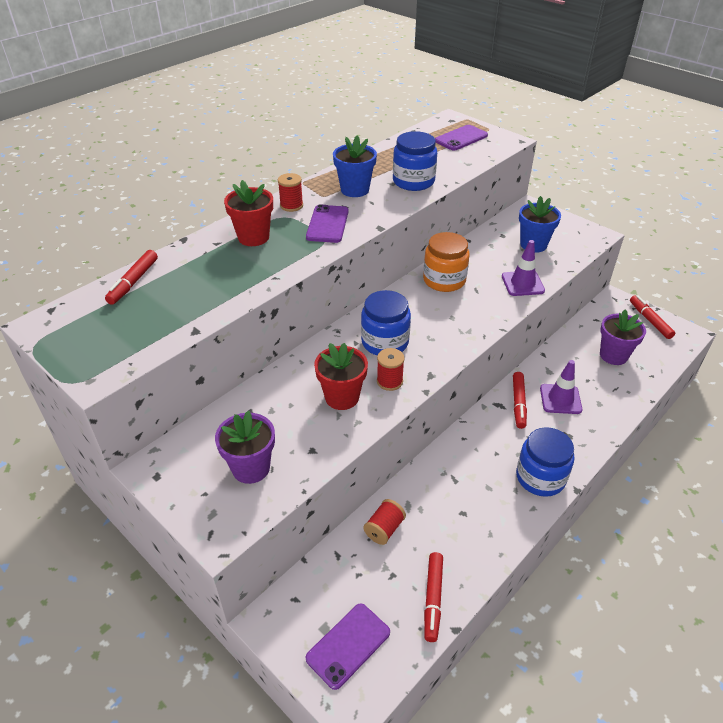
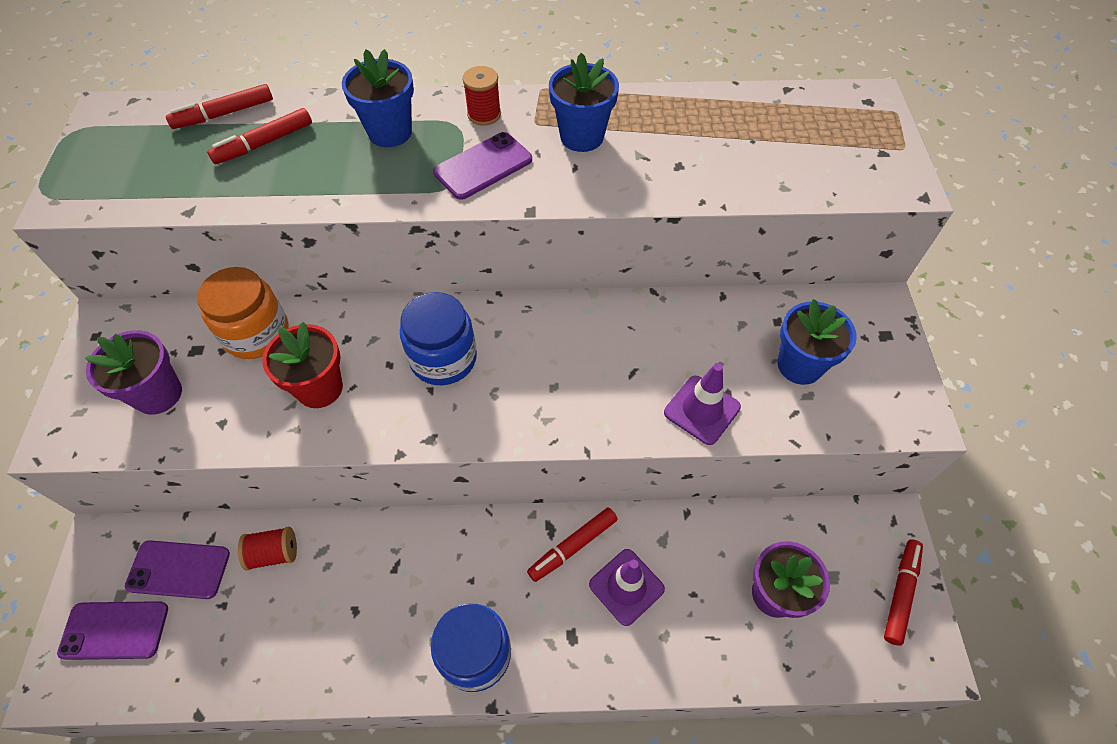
camera: 45 degrees right, 15 degrees up
red flower pot [224,180,273,246] -> blue flower pot [342,49,414,147]
red spool [377,348,405,391] -> none
blue jar [393,131,437,191] -> none
orange jar [423,232,470,292] -> orange jar moved to [197,267,289,359]
red marker [424,552,443,642] -> red marker moved to [207,108,312,164]
purple phone [435,125,488,151] -> purple phone moved to [125,540,230,599]

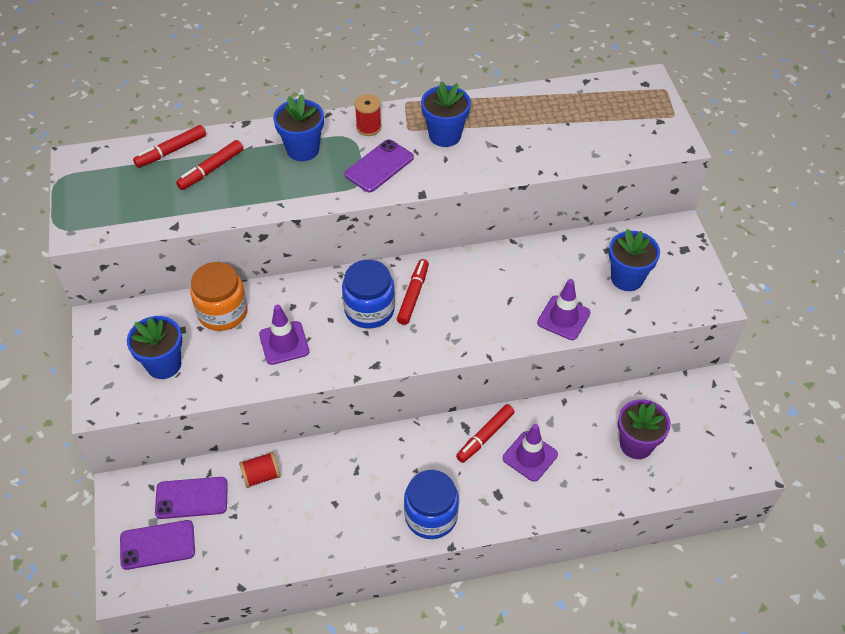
camera: 10 degrees left, 5 degrees down
purple flower pot [85,330,182,415] -> blue flower pot [127,316,182,379]
red flower pot [262,322,343,408] -> purple traffic cone [259,305,309,365]
red marker [884,540,923,646] -> red marker moved to [397,259,429,325]

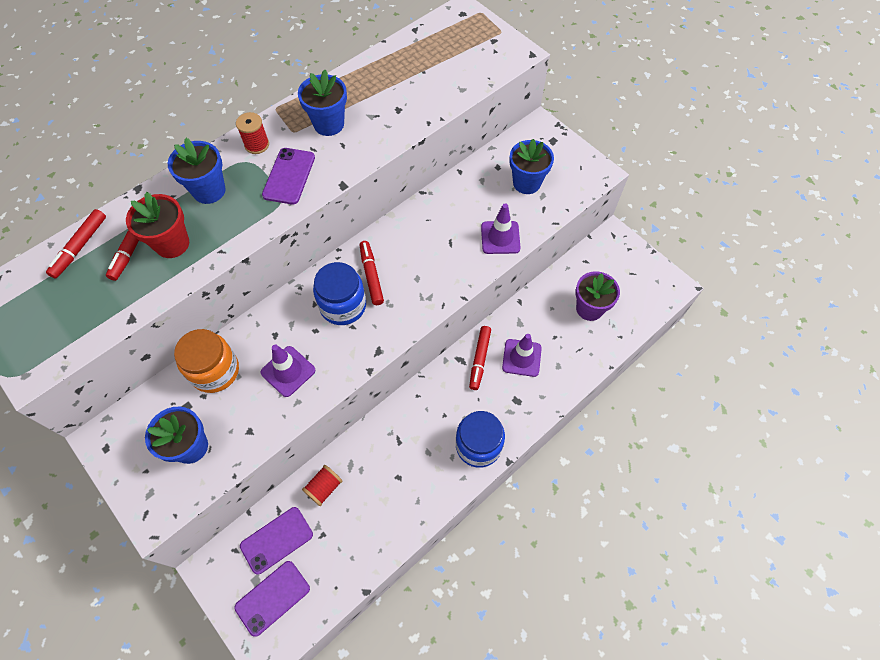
camera: 30 degrees left, 10 degrees up
none -> red flower pot [126,192,189,258]

